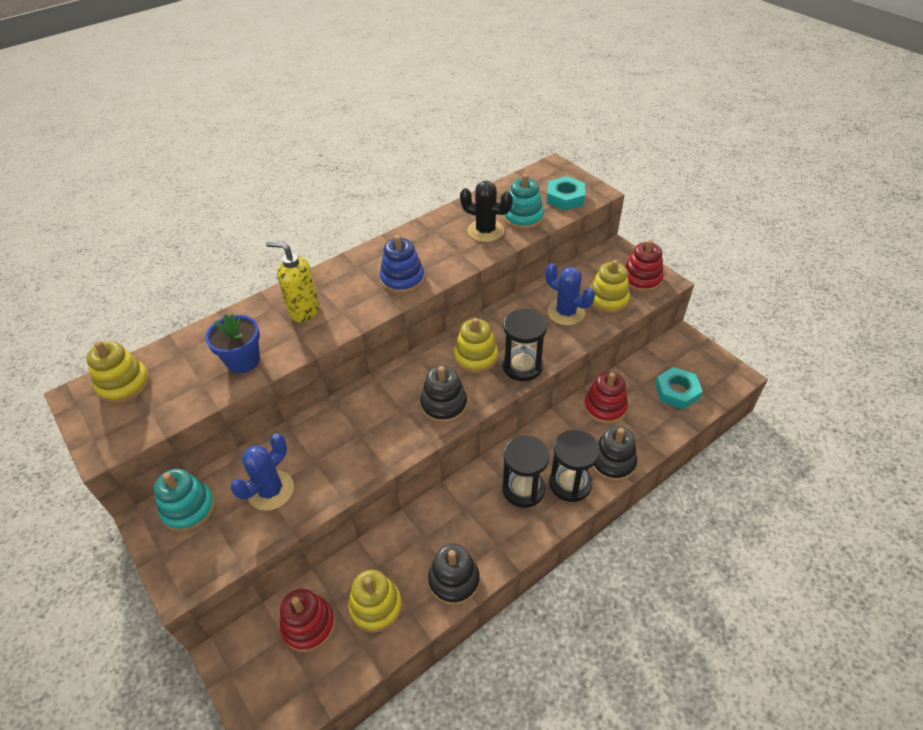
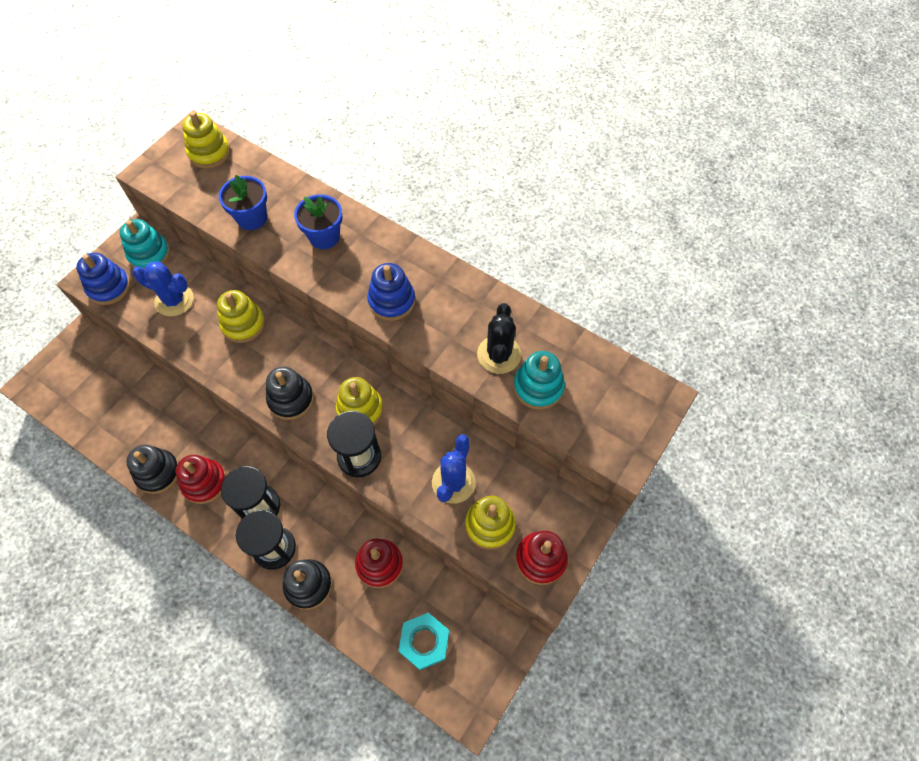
camera: 70 degrees right, 15 degrees up
yellow soap dispenser [266,241,320,322] -> blue flower pot [294,194,343,249]
red stacking toy [280,589,335,653] -> red stacking toy moved to [175,455,227,504]
yellow stacking toy [348,570,402,633] -> yellow stacking toy moved to [217,290,265,343]
turquoise nut [547,176,585,210] -> none
none -> blue stacking toy [76,253,130,305]

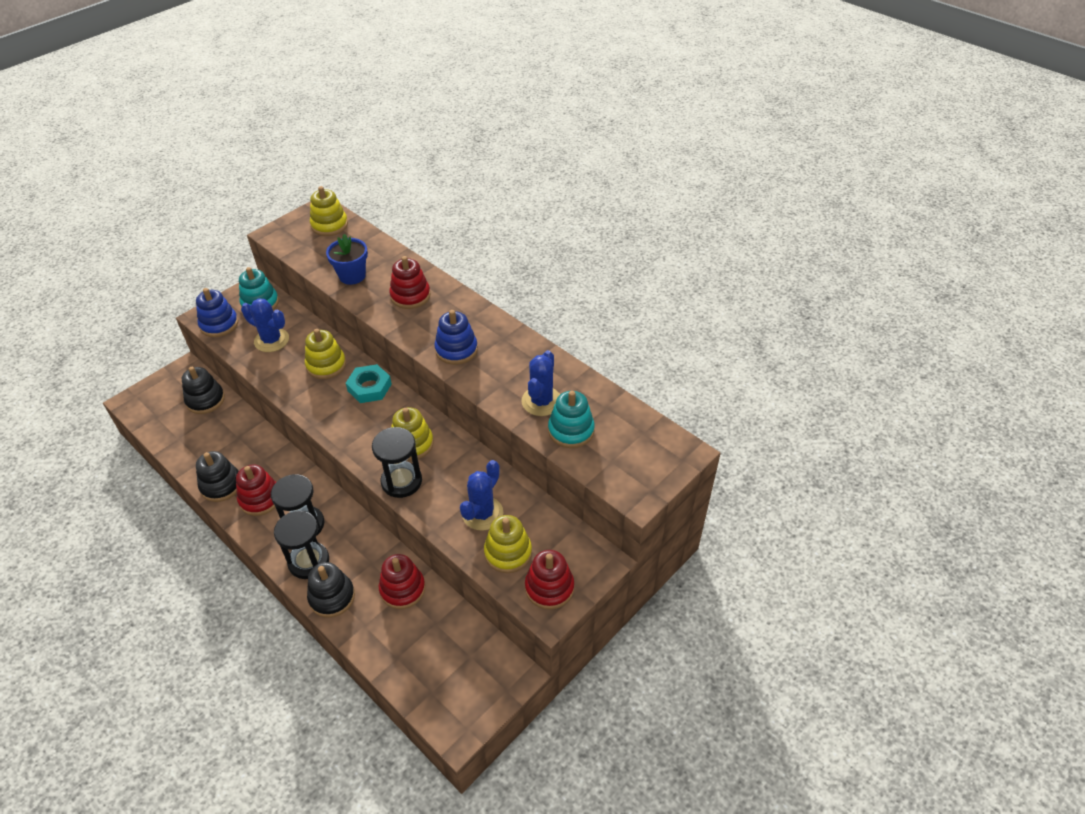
camera: 10 degrees right, 15 degrees down
black stacking toy [266,367,314,420] -> black stacking toy moved to [182,367,225,414]
blue flower pot [294,194,343,249] -> red stacking toy [389,256,430,309]
turquoise nut [398,613,449,670] -> turquoise nut moved to [346,364,392,403]
black cactus [477,303,521,374] -> blue cactus [521,350,560,416]

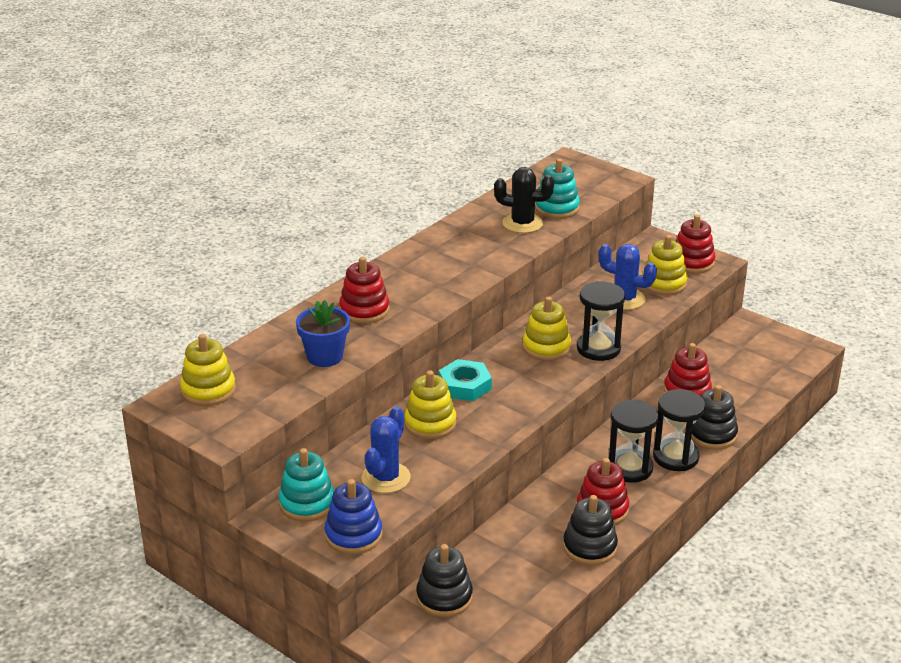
camera: 95 degrees left, 15 degrees down
blue stacking toy [434,310,478,365] -> none
blue cactus [521,350,560,416] -> black cactus [494,167,554,233]

